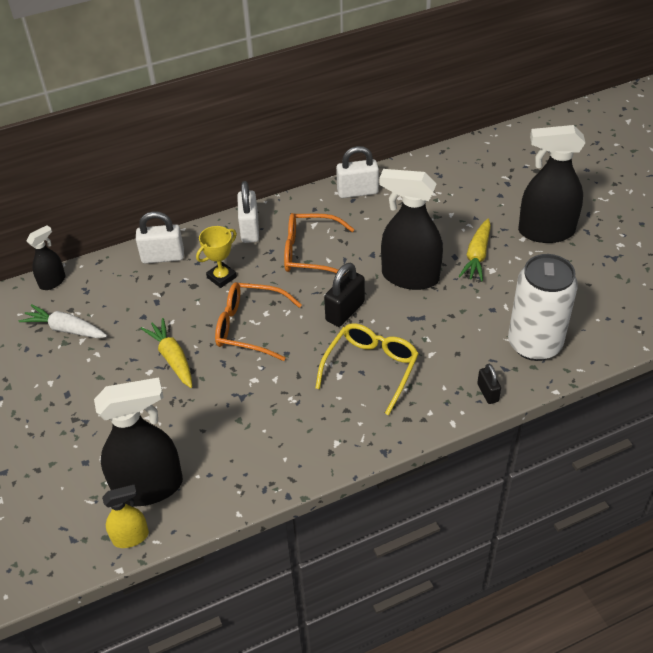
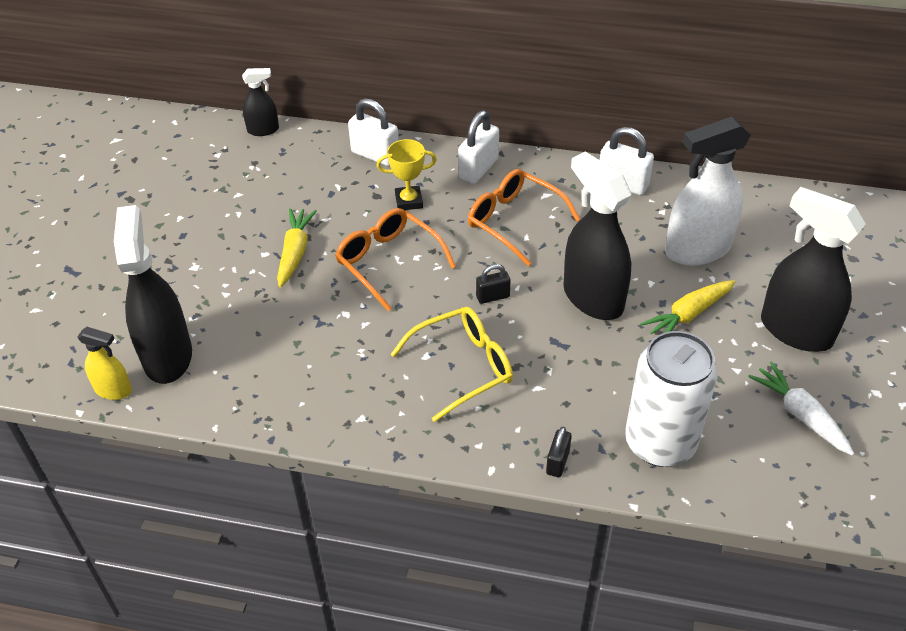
camera: 35 degrees right, 0 degrees up
white carrot [19,304,107,338] -> white carrot moved to [748,361,854,456]
black spray bottle [94,378,183,506] -> black spray bottle turned 120 degrees counterclockwise [114,205,192,384]
black padlock [324,263,365,327] -> black padlock [476,264,511,304], size x0.59
none -> white spray bottle [665,117,751,266]

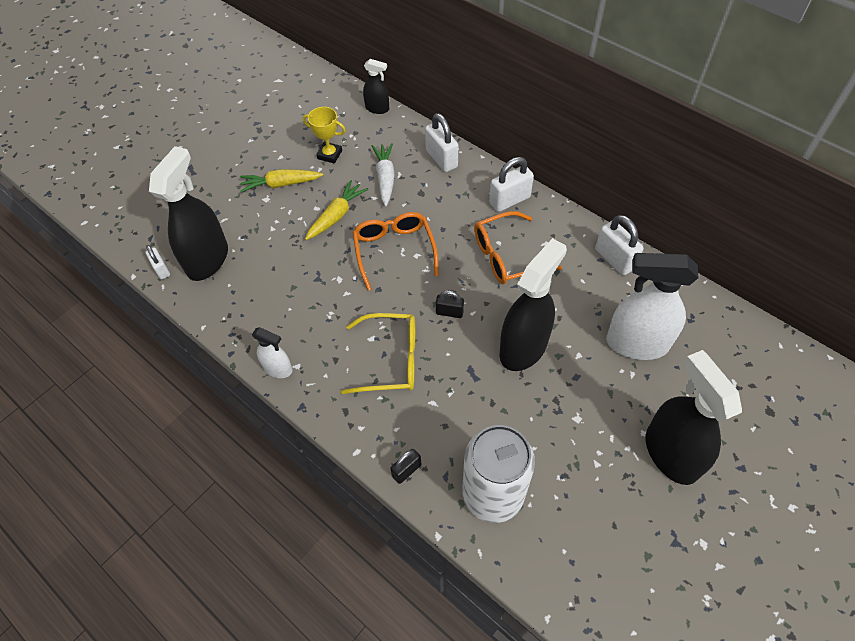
camera: 30 degrees right, 10 degrees up
yellow spray bottle [77,327,132,400] -> white padlock [146,245,170,279]
yellow trophy [377,139,437,210] -> yellow trophy moved to [303,107,346,164]
orange glasses [468,169,581,266] -> orange glasses turned 90 degrees counterclockwise [474,211,562,284]
black spray bottle [563,151,631,320] -> black spray bottle turned 45 degrees clockwise [500,238,567,371]
yellow carrot [640,280,735,334] -> yellow carrot moved to [240,169,323,192]
white carrot [748,361,854,456] -> white carrot moved to [372,143,395,206]
none -> white spray bottle [252,327,292,378]

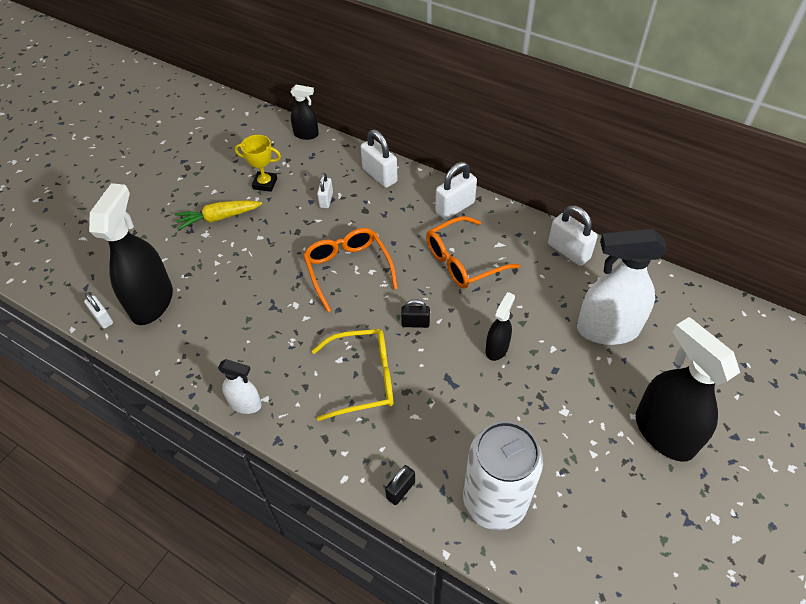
camera: 10 degrees left, 5 degrees down
yellow carrot [305,180,368,240] -> none
white carrot [372,143,395,206] -> white padlock [317,173,333,208]
black spray bottle [500,238,567,371] -> black spray bottle [486,292,515,361], size x0.51

